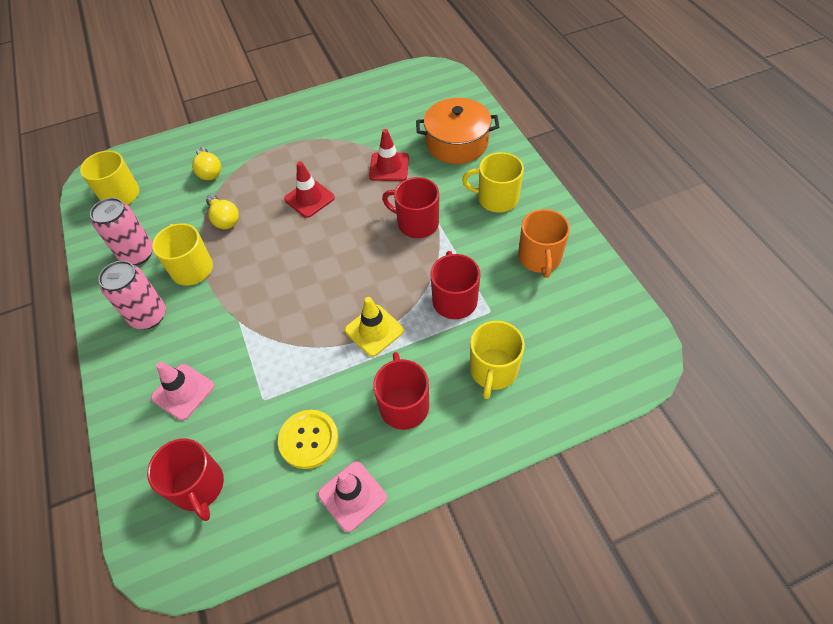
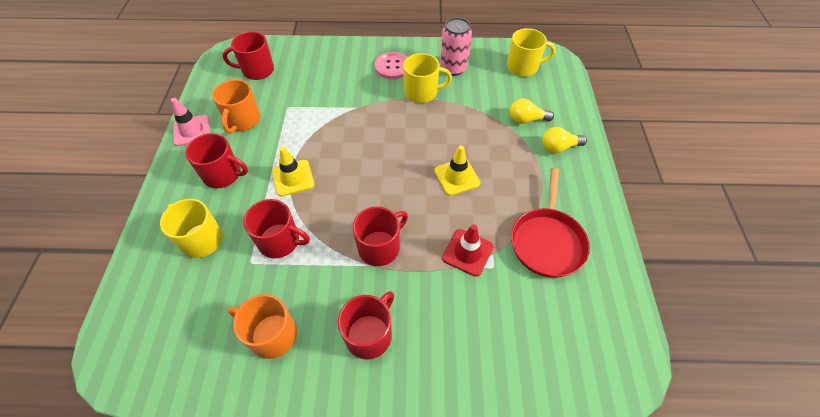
camera: 110 degrees right, 0 degrees up
pink can [98,261,166,329] -> pink button [375,52,407,79]
pink traffic cone [151,362,214,420] -> none
yellow light bulb [206,195,239,229] -> yellow light bulb moved to [542,127,587,153]
yellow button [278,410,339,469] -> orange mug [212,79,260,133]
red traffic cone [284,161,335,218] -> yellow traffic cone [434,145,480,196]
orange pot [416,98,499,164] -> none
yellow mug [462,152,524,213] -> red mug [338,291,394,359]
none -> red pan [511,168,590,278]

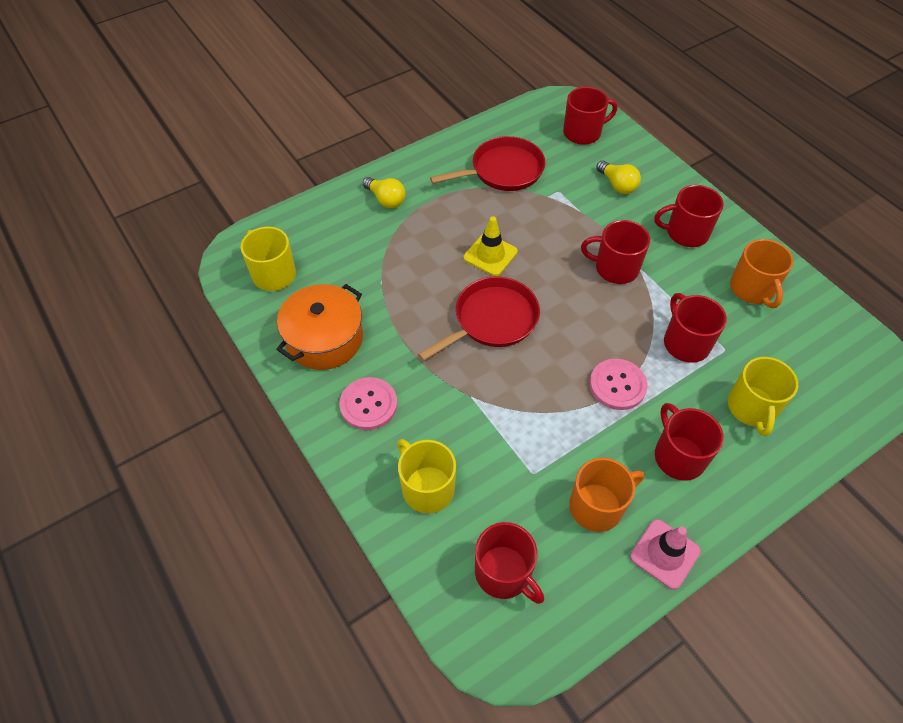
camera: 125 degrees left, 0 degrees up
yellow traffic cone [272,146,314,197] -> pink button [590,359,647,410]
yellow mug [403,53,452,103] -> yellow mug moved to [397,439,456,513]
pink can [440,17,472,76] -> orange pot [276,284,363,370]
red traffic cone [442,224,494,277] -> none
yellow light bulb [510,98,554,124] -> yellow light bulb moved to [596,160,641,194]
none -> red pan [418,276,540,361]
none -> red mug [563,87,617,145]

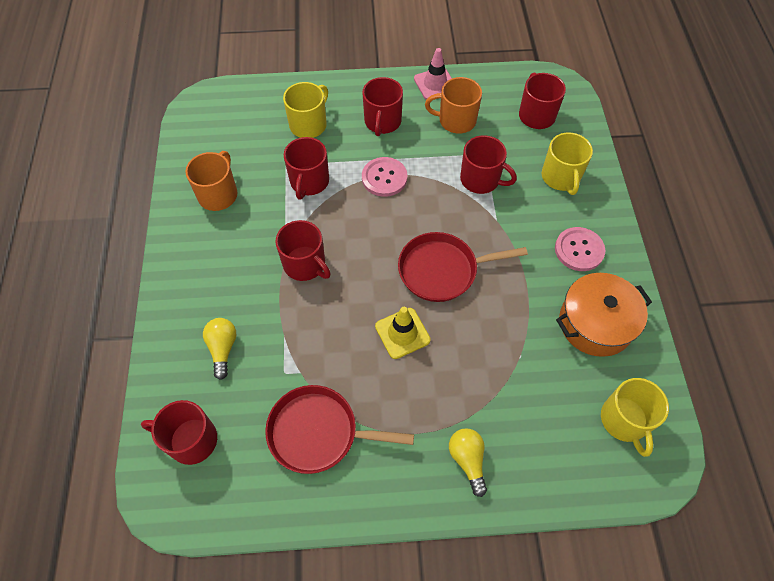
camera: 150 degrees left, 5 degrees up
red mug [654,185,724,247] -> red mug moved to [460,135,517,194]

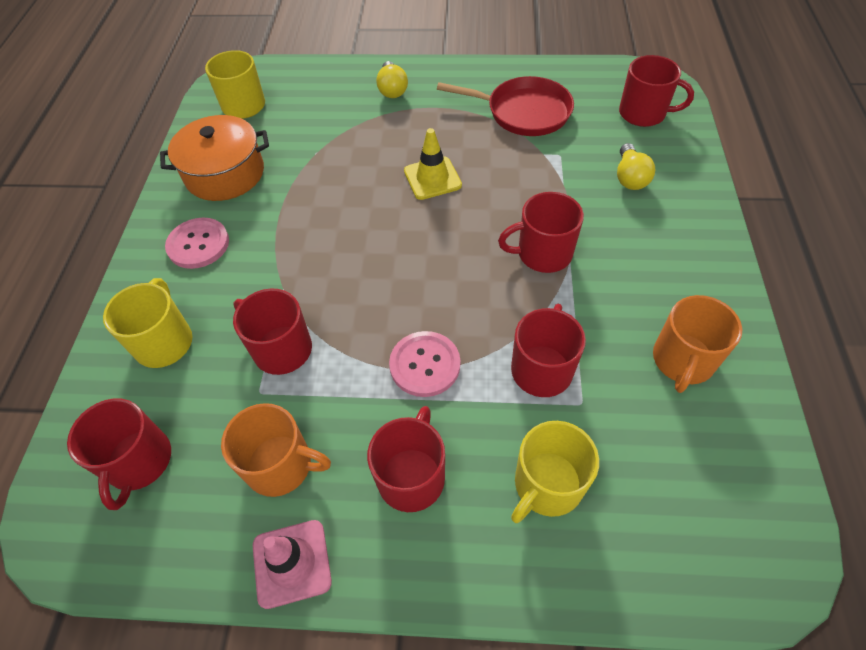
camera: 170 degrees left, 5 degrees down
red mug [275,220,331,281] -> red mug turned 60 degrees counterclockwise [498,192,584,273]
red pan [398,232,528,302] -> none

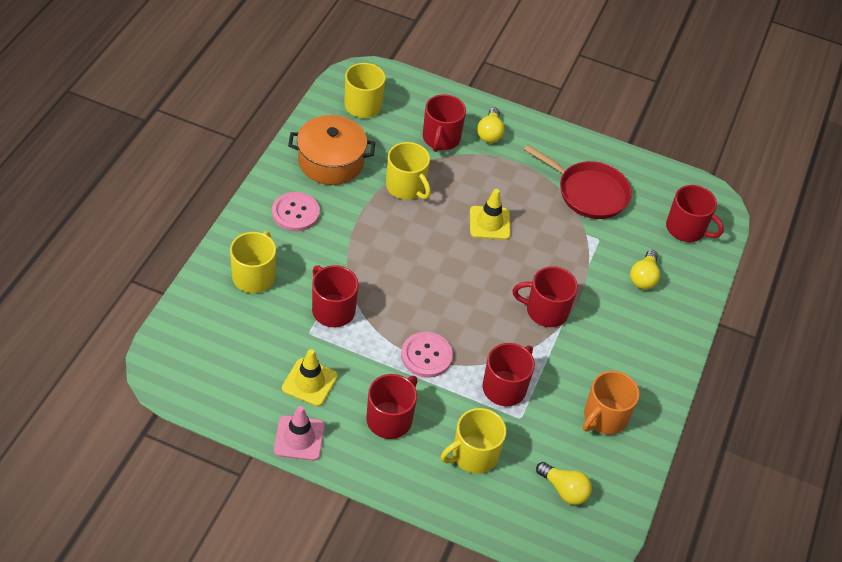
camera: 10 degrees right, 5 degrees down
red mug [67,398,171,510] -> red mug moved to [423,95,466,152]
orange mug [221,403,331,497] -> yellow traffic cone [282,349,338,406]
none -> yellow mug [386,142,431,200]
none -> yellow light bulb [536,462,592,505]

